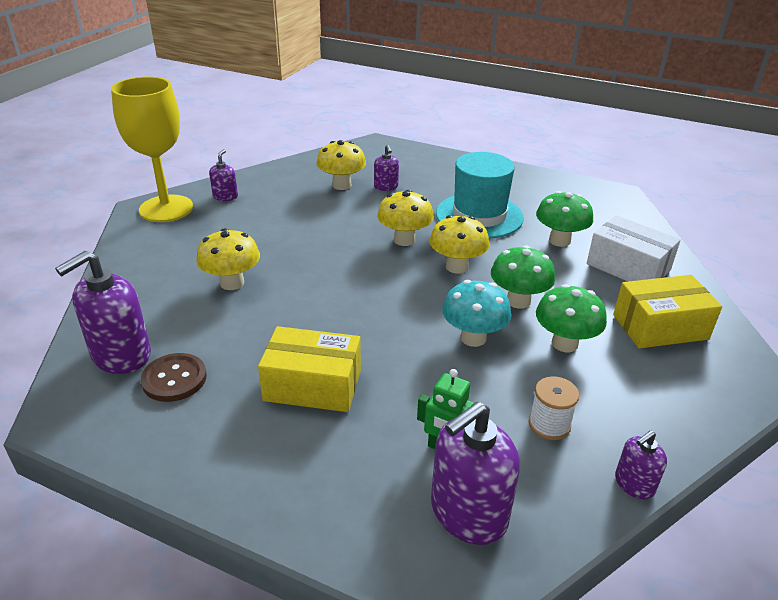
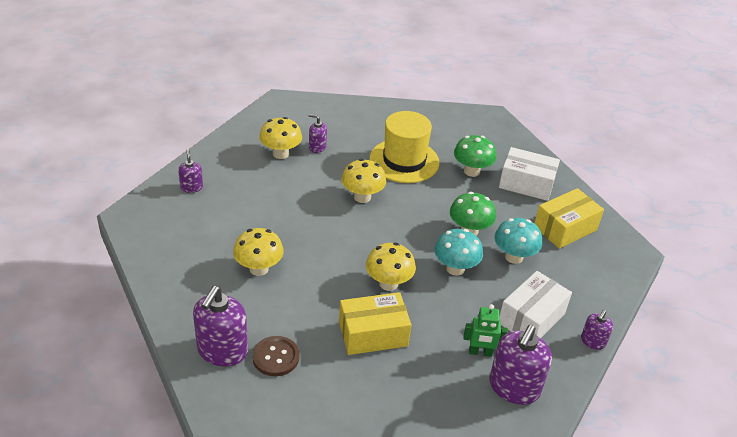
camera: 25 degrees left, 5 degrees up
yellow goblet [111,77,193,222] -> none
purple soap dispenser [374,145,399,191] -> purple soap dispenser turned 150 degrees clockwise [308,114,327,153]
yellow mushroom [429,215,489,274] -> yellow mushroom moved to [366,243,416,291]
turquoise hat [436,152,524,239] -> yellow hat [370,111,439,183]
white spool [529,376,579,440] -> white box [499,271,572,338]
green mushroom [536,284,607,352] -> turquoise mushroom [494,218,542,264]

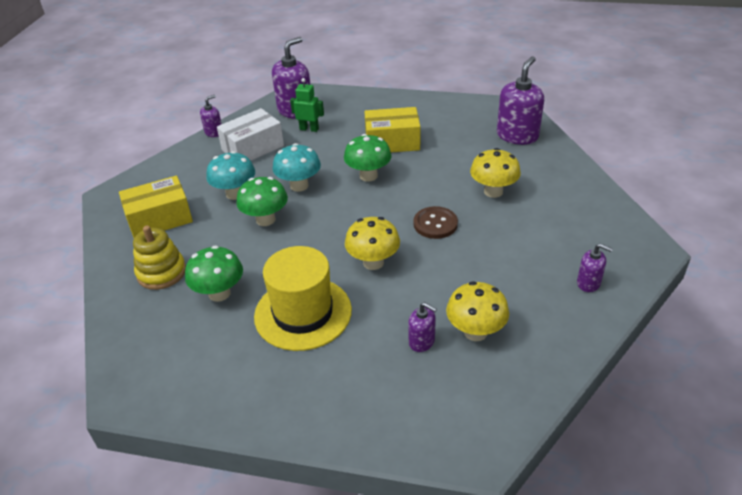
camera: 165 degrees left, 0 degrees up
purple soap dispenser [178,149,203,193] -> purple soap dispenser turned 60 degrees counterclockwise [577,243,613,292]
brown button [252,336,299,376] -> brown button moved to [413,206,458,239]
yellow mushroom [366,243,416,291] -> green mushroom [344,134,392,182]
white box [499,147,560,201] -> yellow stacking toy [133,226,186,290]

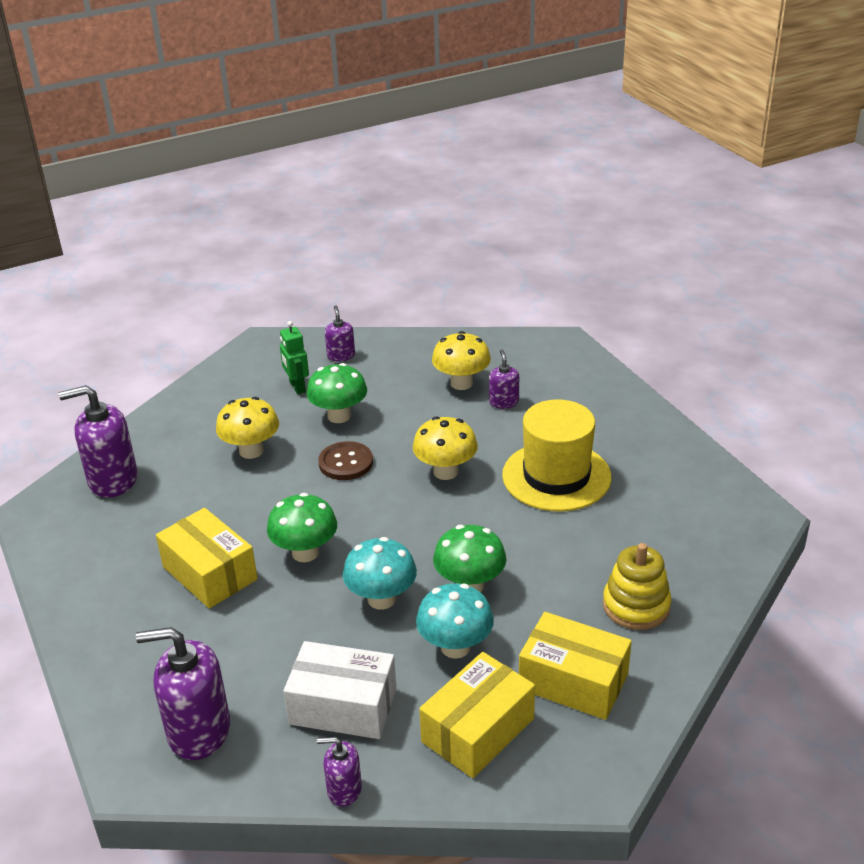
camera: 130 degrees left, 5 degrees down
green mushroom [185,246,243,302] -> green mushroom moved to [306,363,367,423]
green robot [290,78,324,132] -> green robot moved to [280,321,309,394]
none -> yellow box [419,652,535,778]

